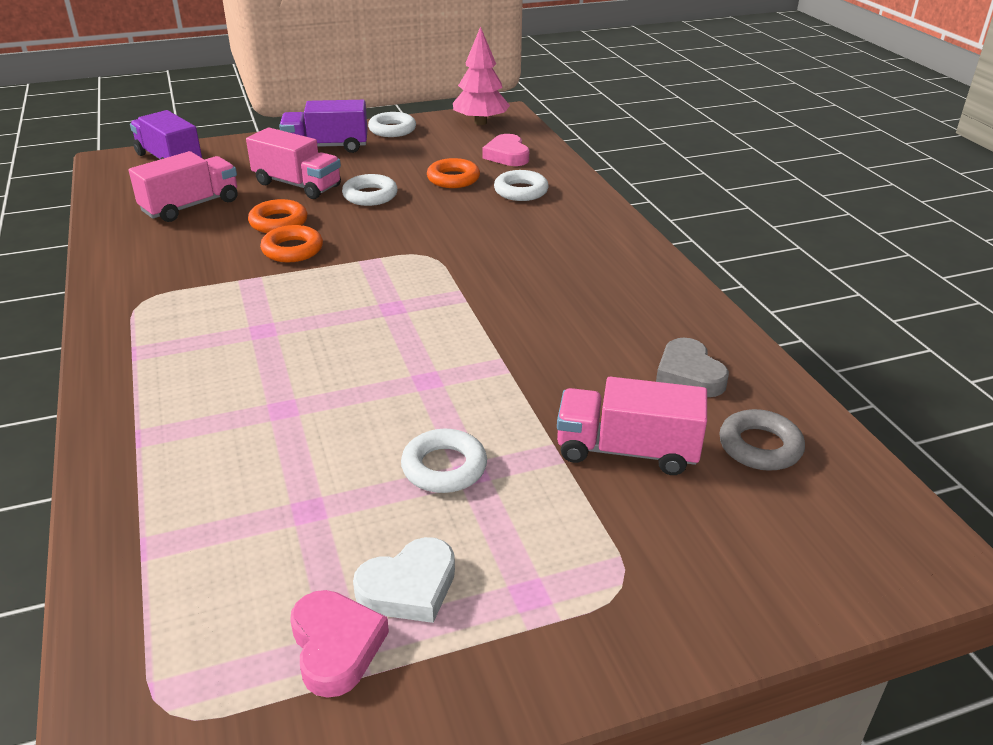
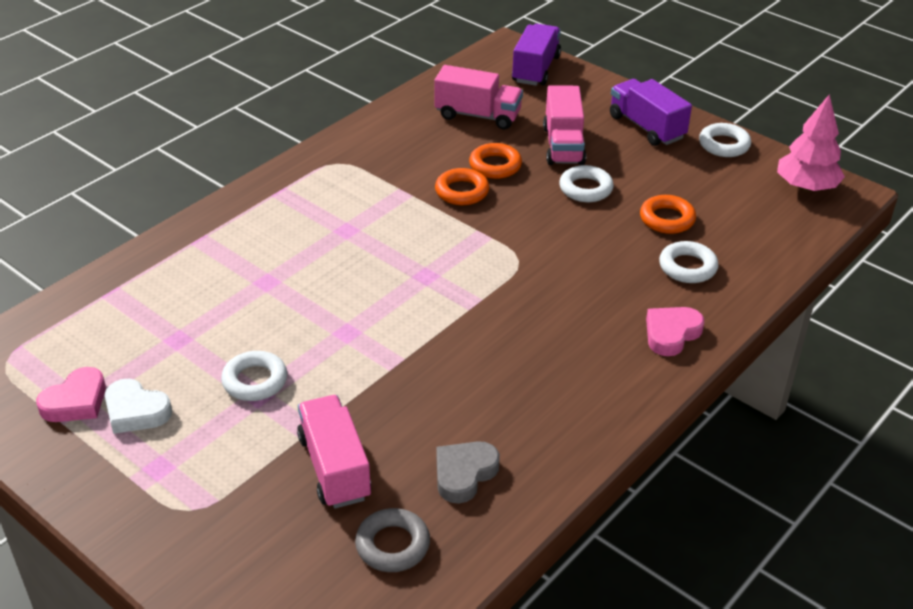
camera: 60 degrees right, 5 degrees up
pink heart [482,134,529,166] -> pink heart moved to [646,307,704,356]

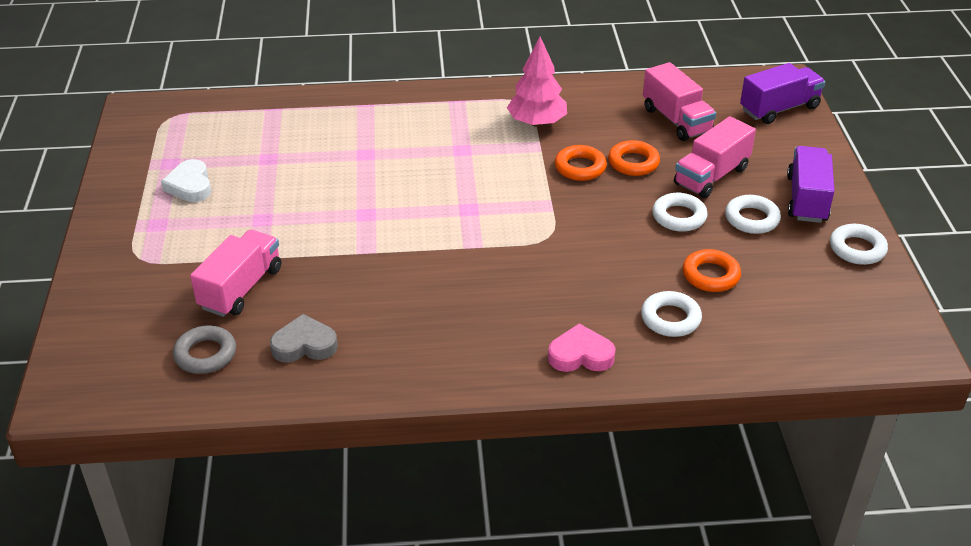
camera: 45 degrees right, 0 degrees up
pink heart [36,367,106,422] -> none
white ring [221,351,287,401] -> white ring moved to [725,195,781,234]
pink tree [777,95,845,192] -> pink tree moved to [507,36,567,127]

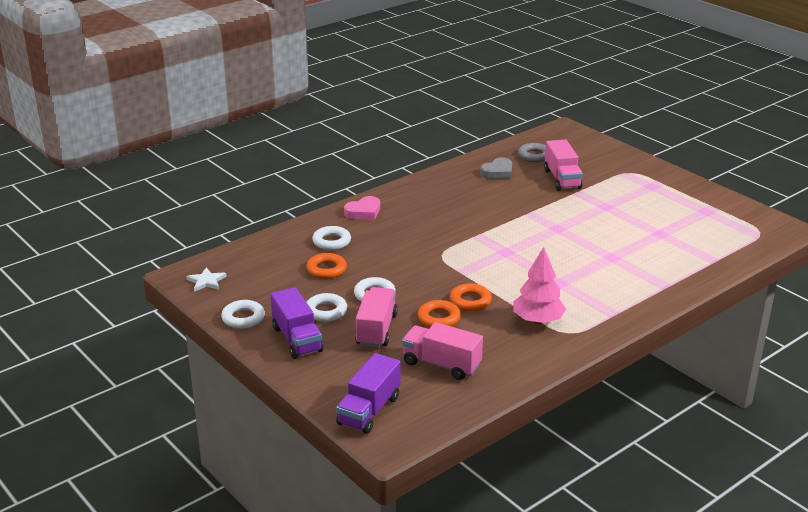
camera: 145 degrees right, 10 degrees down
white heart [161,159,211,202] -> none
none -> white star [186,267,227,292]

